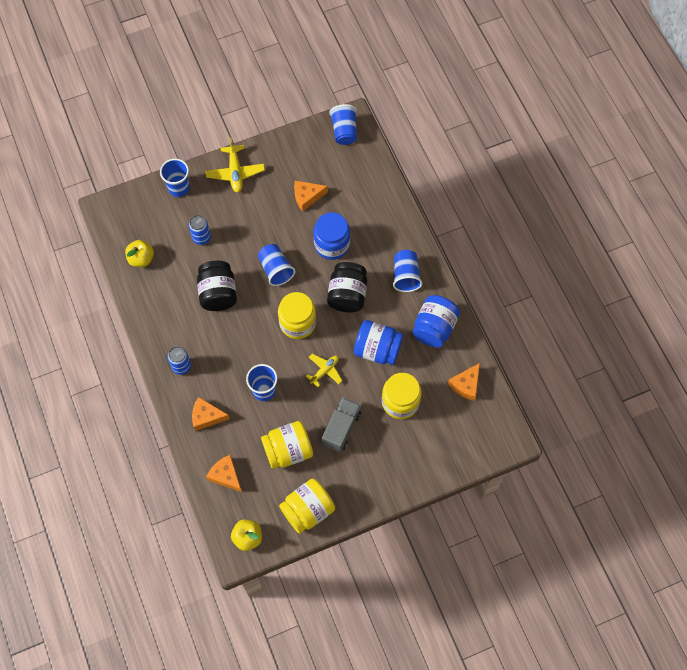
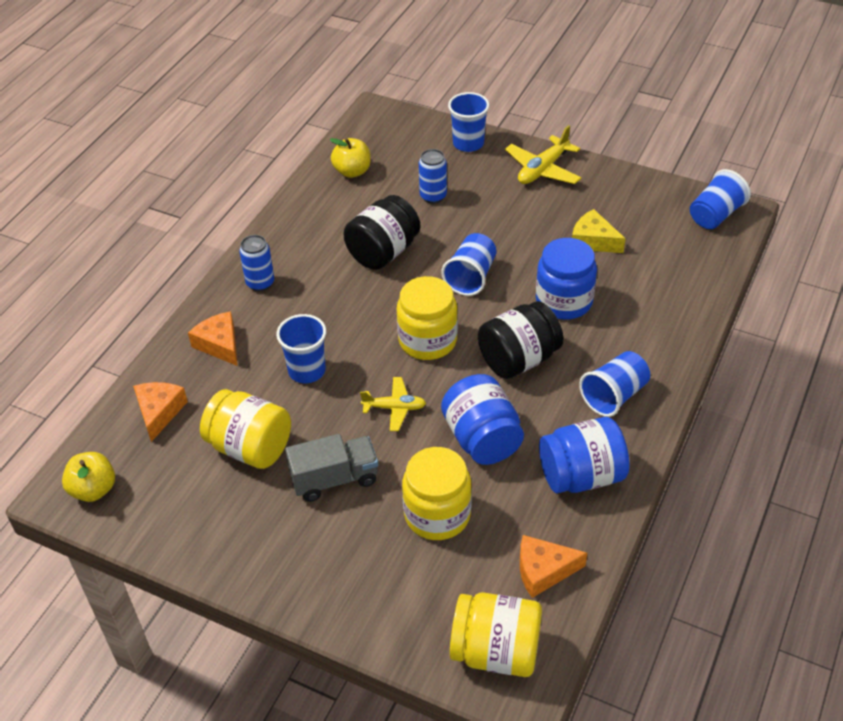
camera: 50 degrees right, 20 degrees down
yellow jar [279,478,335,534] -> yellow jar moved to [450,592,542,677]
orange cheese [294,181,328,211] -> yellow cheese [572,209,626,253]

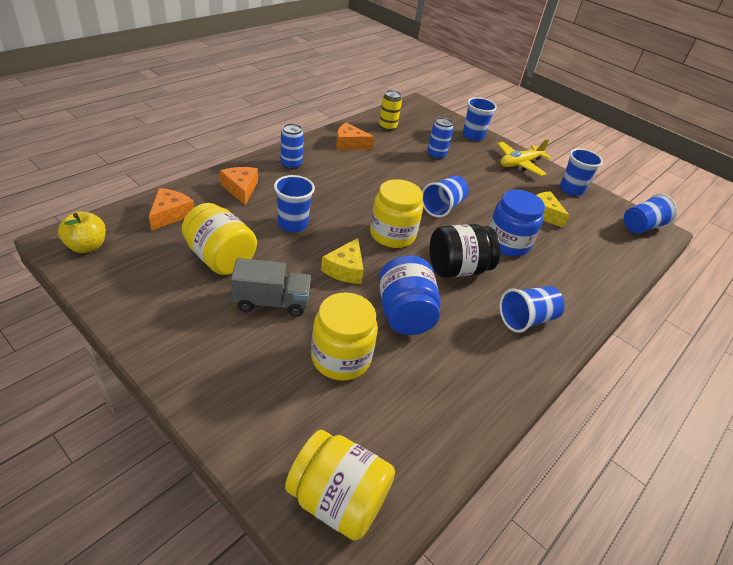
camera: 10 degrees right, 5 degrees down
yellow apple [330,138,371,178] -> yellow can [379,90,402,131]
black jar [344,195,420,270] -> none
yellow plane [360,377,426,431] -> yellow cheese [321,238,364,284]
orange cheese [520,535,587,598] -> orange cheese moved to [336,123,374,150]
blue jar [539,417,630,493] -> none
none -> blue cup [560,148,603,196]

